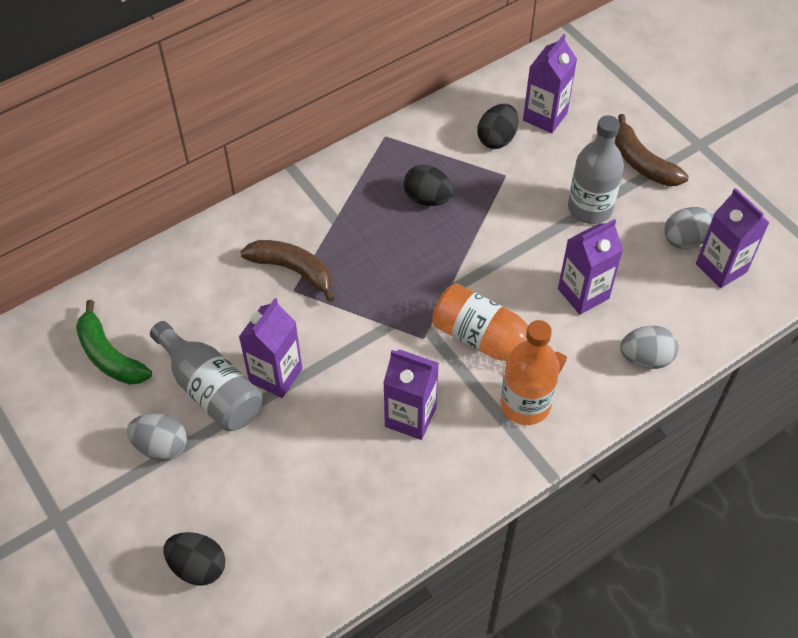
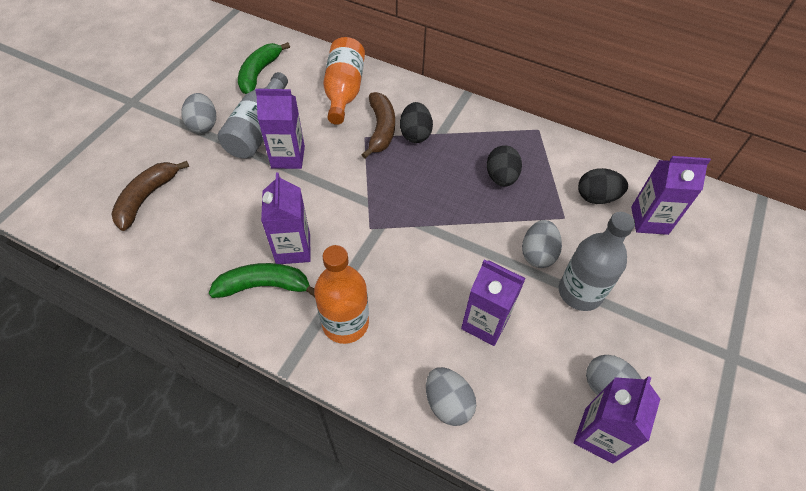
camera: 60 degrees right, 0 degrees up
black egg [164,532,225,586] -> black egg moved to [400,102,433,143]
orange bottle [432,283,567,373] -> orange bottle moved to [323,37,365,125]
brown banana [615,114,689,186] -> brown banana moved to [111,161,189,231]
none -> green banana [209,263,315,298]
none -> grey egg [522,220,562,268]

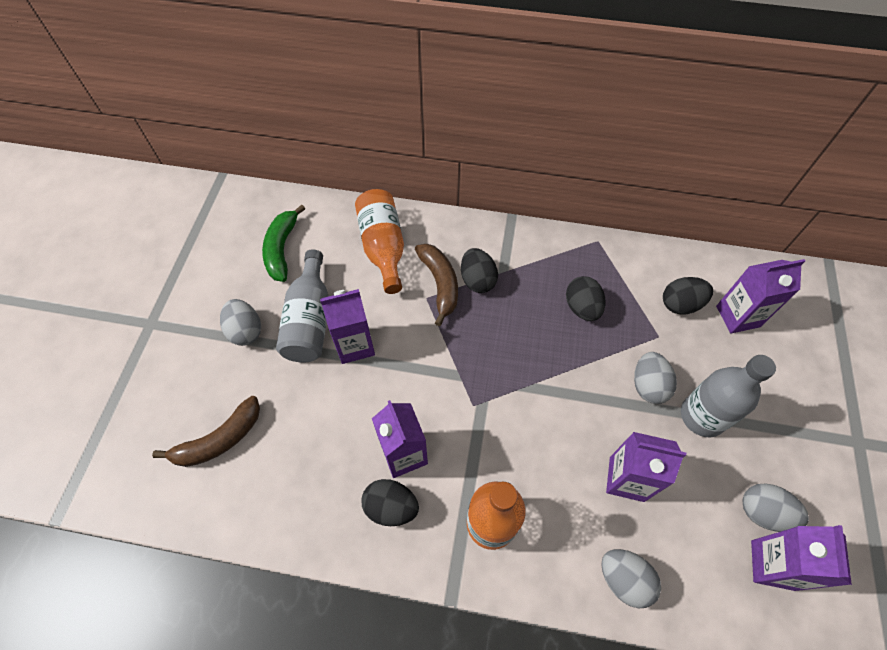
camera: 15 degrees left, 5 degrees up
brown banana [111,161,189,231] -> brown banana turned 135 degrees counterclockwise [152,396,260,467]
green banana [209,263,315,298] -> black egg [361,479,419,526]

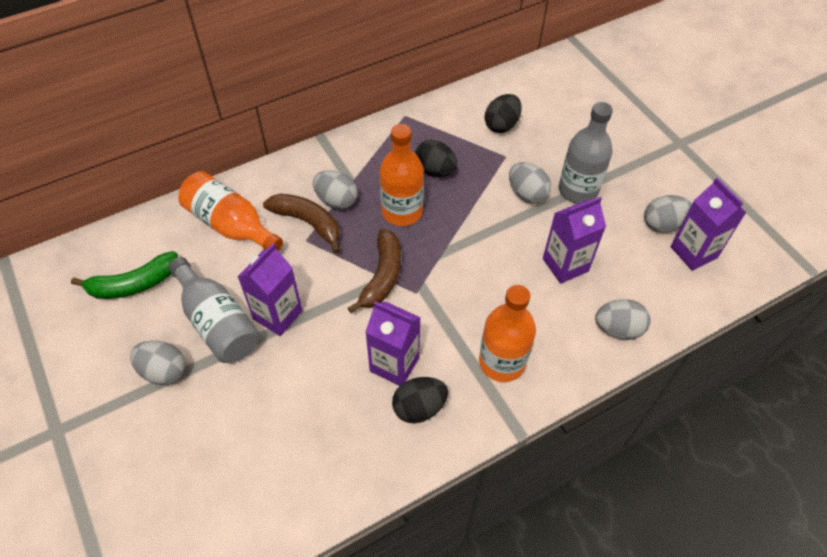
camera: 40 degrees left, 5 degrees down
brown banana [152,396,260,467] -> brown banana moved to [348,229,401,313]
green banana [262,205,305,282] -> green banana turned 75 degrees counterclockwise [71,251,178,299]
black egg [461,248,498,293] -> grey egg [313,170,358,209]
purple carton [716,259,805,333] -> none
none -> orange bottle [380,124,424,226]

